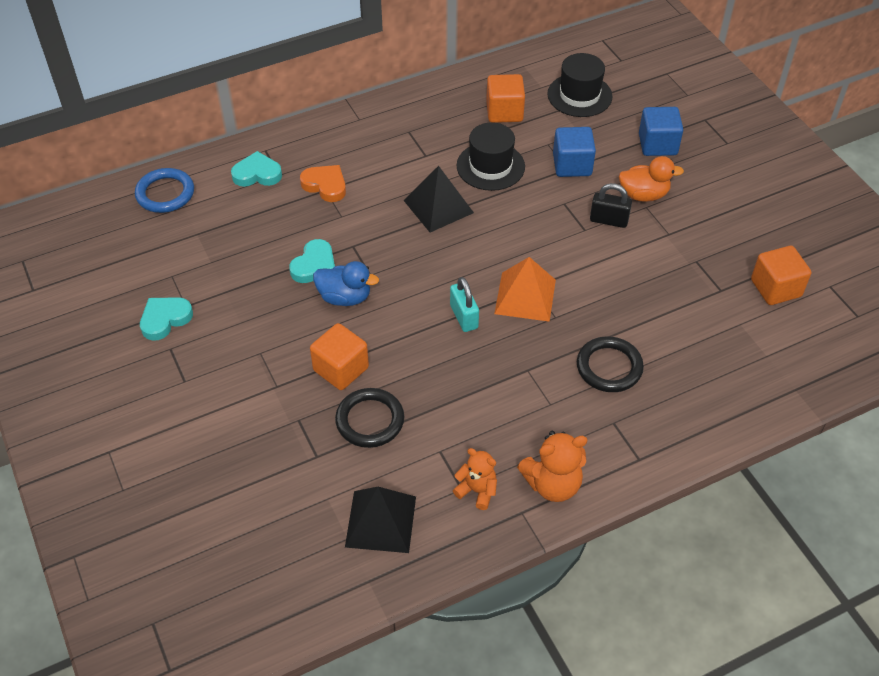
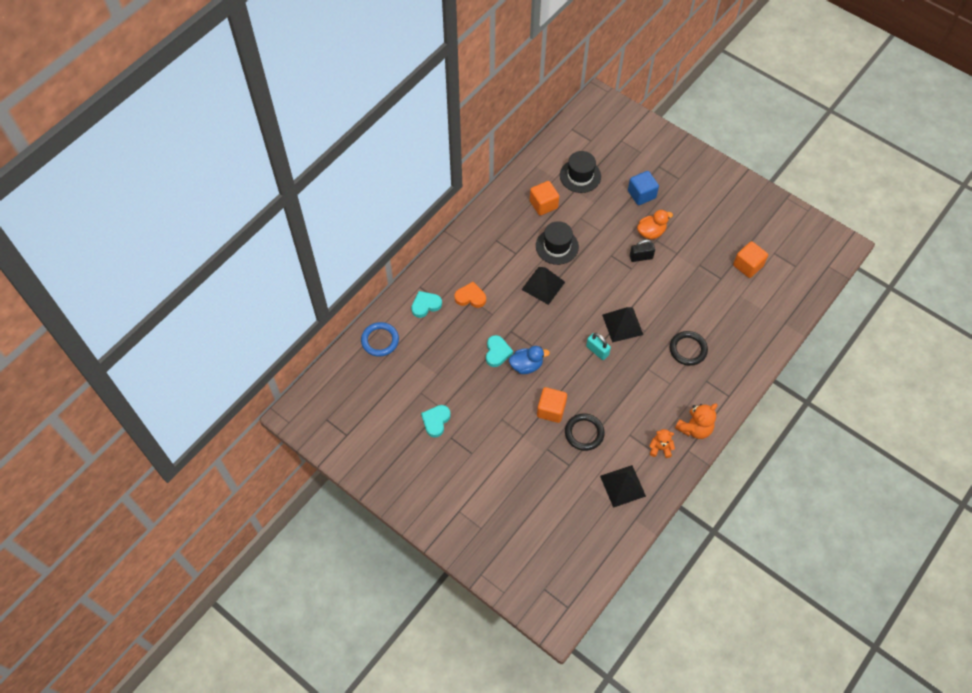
camera: 25 degrees left, 10 degrees up
orange pyramid [494,257,556,322] -> black pyramid [602,307,643,342]
blue cube [553,127,596,177] -> none

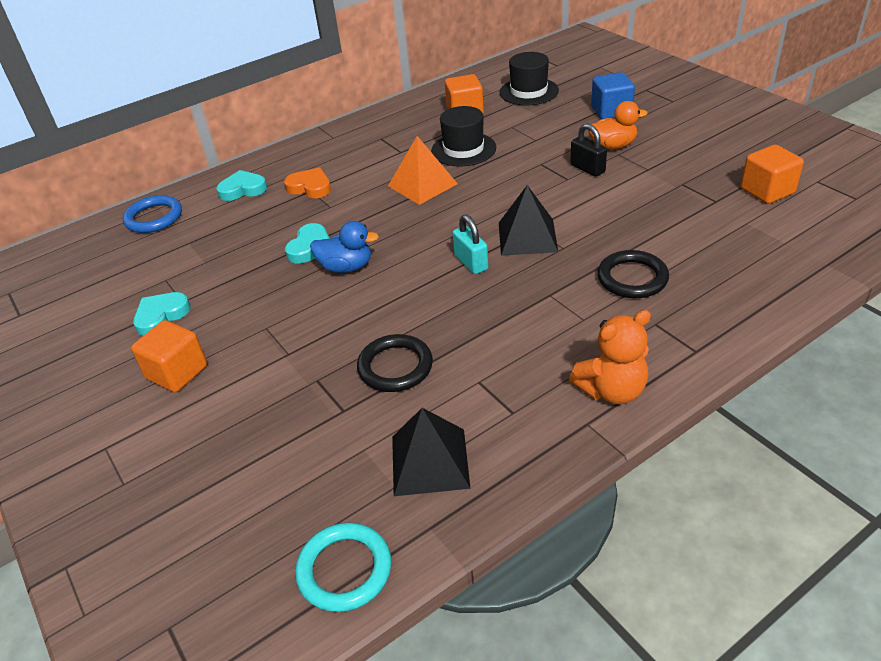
camera: 20 degrees right, 20 degrees down
black pyramid [521,267,565,305] -> orange pyramid [388,136,458,205]
orange cube [537,387,567,423] -> orange cube moved to [131,320,207,392]
black padlock [630,239,655,262] -> black padlock turned 45 degrees clockwise [570,123,607,177]
orange teddy bear [649,429,675,458] -> none
none -> turquoise ring [295,522,391,612]

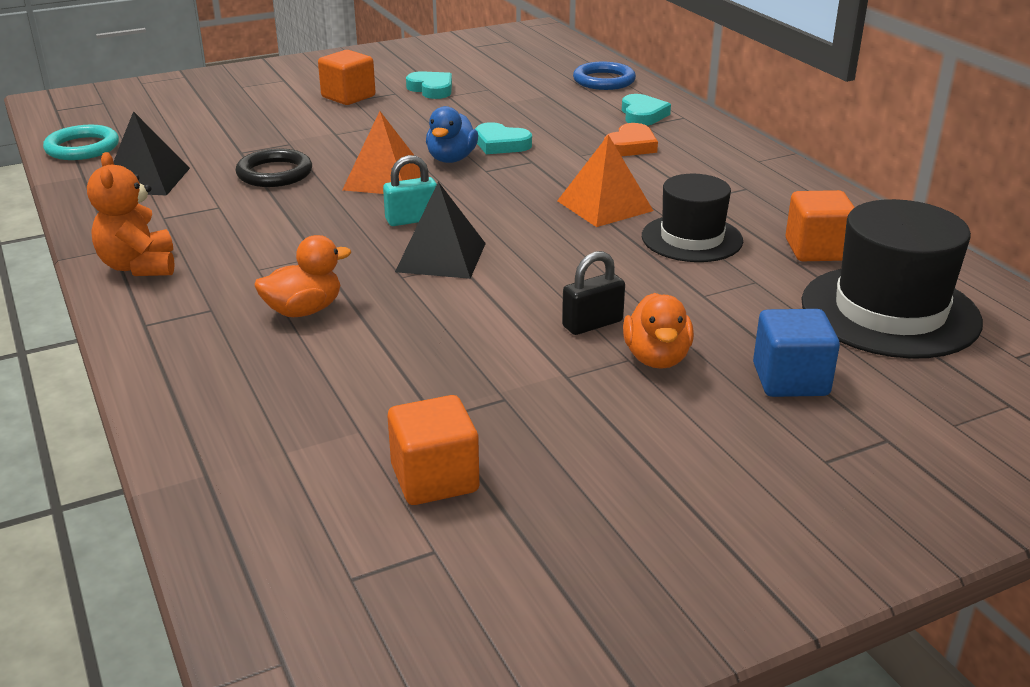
camera: 95 degrees right, 10 degrees down
black hat [499,52,559,105] -> black hat [802,199,983,359], size x1.54
black ring [597,250,669,298] -> orange duck [254,235,351,317]
none -> orange pyramid [342,111,421,194]

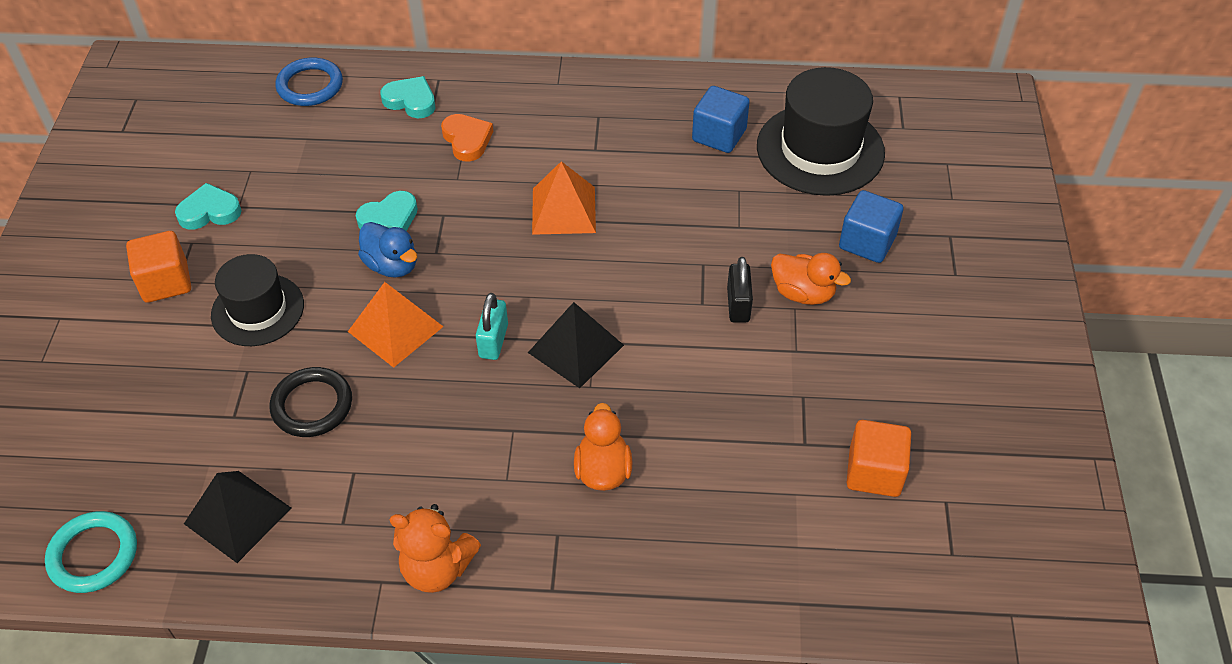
camera: 60 degrees left, 20 degrees up
black hat [642,174,743,262] -> black hat moved to [211,254,304,346]
orange cube [785,190,855,261] -> blue cube [692,86,750,153]

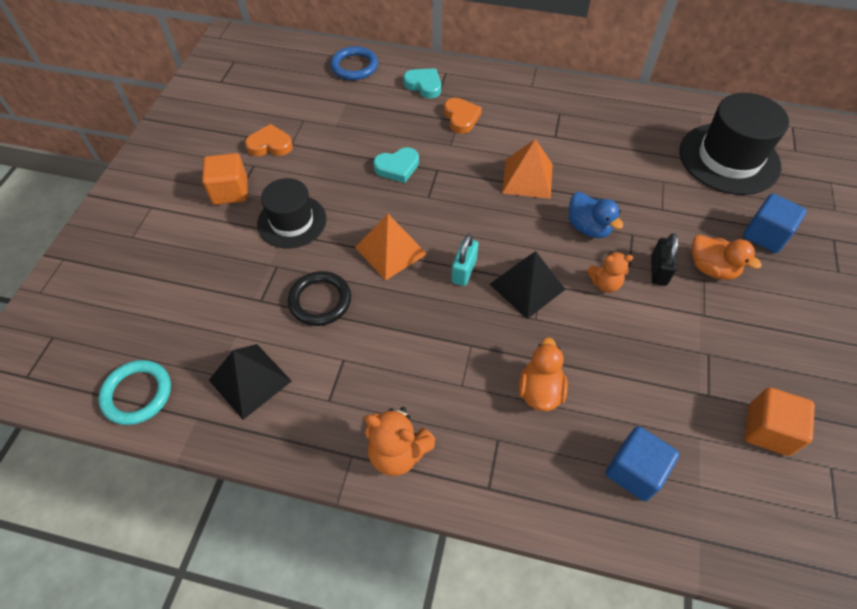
camera: 10 degrees right, 5 degrees up
turquoise heart [175,183,242,230] -> orange heart [245,124,293,156]
blue duck [358,222,417,278] -> blue duck moved to [568,192,623,238]
blue cube [692,86,750,153] -> blue cube moved to [606,426,679,501]
none -> orange teddy bear [587,251,633,293]

